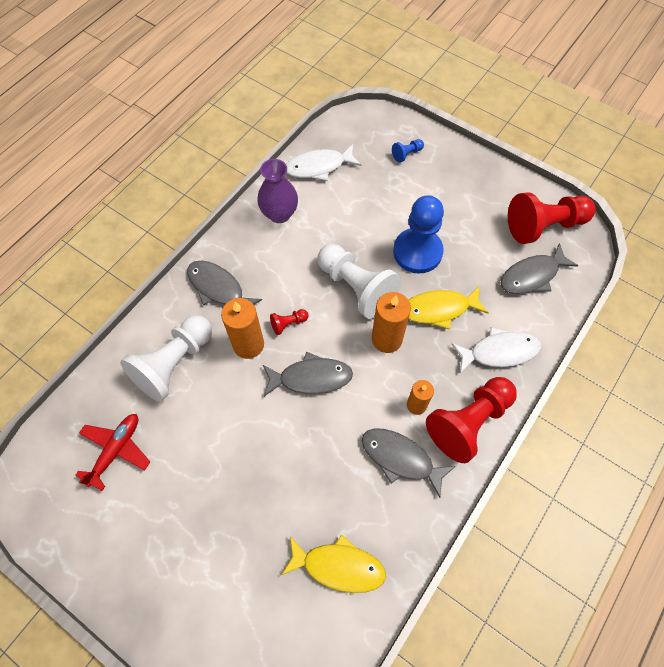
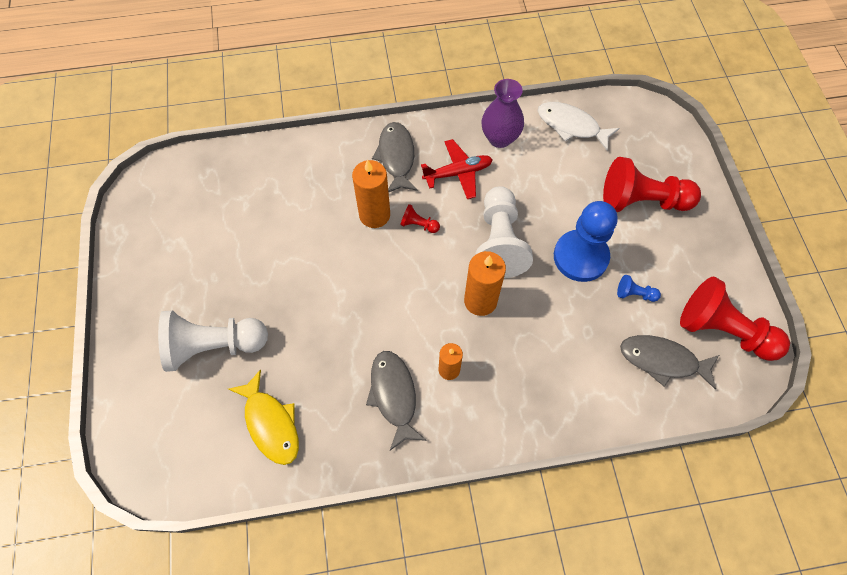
camera: 45 degrees right, 0 degrees up
red plane [75,414,150,491] -> red plane moved to [421,139,493,199]
white pawn [120,315,212,402] -> white pawn moved to [158,310,268,372]
grey fish [263,352,353,396] -> none
blue pawn [392,139,424,162] -> blue pawn moved to [617,275,661,302]
yellow fish [409,286,488,329] -> none
red pawn [426,377,517,463] -> red pawn moved to [603,157,701,212]
white fish [451,327,541,373] -> none

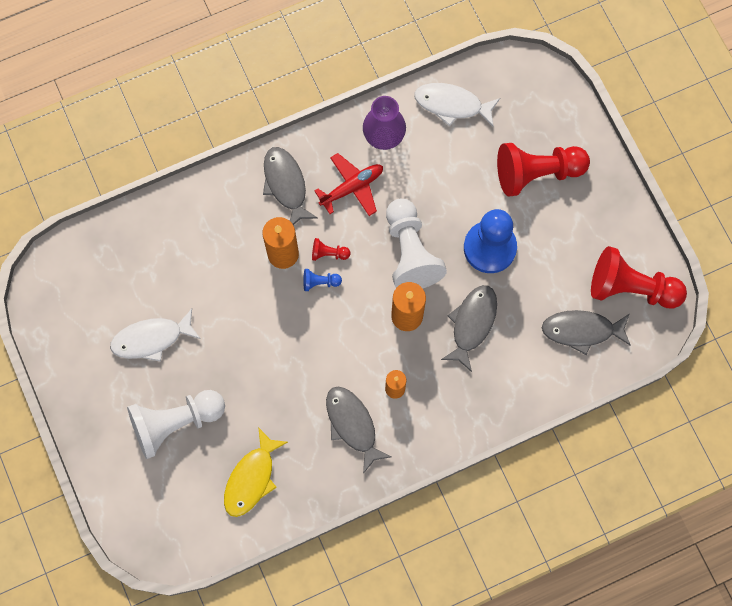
camera: 15 degrees left, 10 degrees up
yellow fish [228,369,299,465] -> yellow fish turned 75 degrees clockwise [224,427,288,517]
blue pawn [617,275,661,302] -> blue pawn moved to [303,269,342,291]
none -> white fish [110,309,201,362]
none -> grey fish [441,285,497,372]

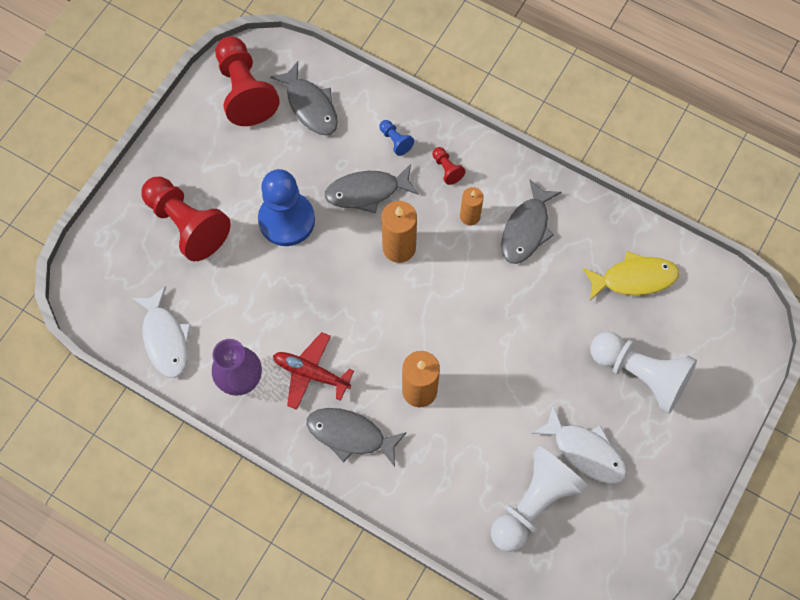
camera: 125 degrees left, 5 degrees down
grey fish [263,147,318,225] -> grey fish turned 75 degrees clockwise [306,408,407,467]
blue pawn [303,269,342,291] -> blue pawn moved to [379,120,414,156]
red pawn [312,238,350,261] -> red pawn moved to [432,147,466,185]
white pawn [386,199,447,288] -> white pawn moved to [491,446,588,552]

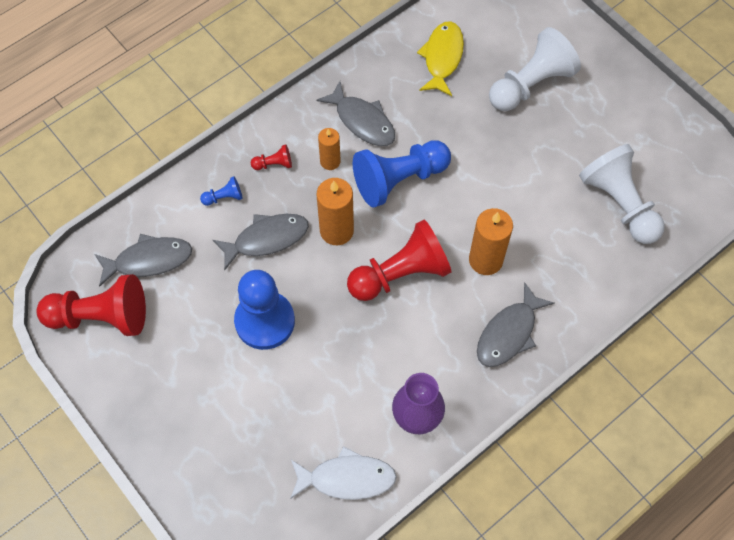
camera: 70 degrees left, 5 degrees down
red pawn [141,177,231,261] -> red pawn moved to [347,219,452,301]
red plane [273,332,354,410] -> none
grey fish [325,164,419,214] -> grey fish turned 120 degrees counterclockwise [213,214,309,270]
white fish [532,405,627,484] -> none
none -> blue pawn [353,140,451,208]

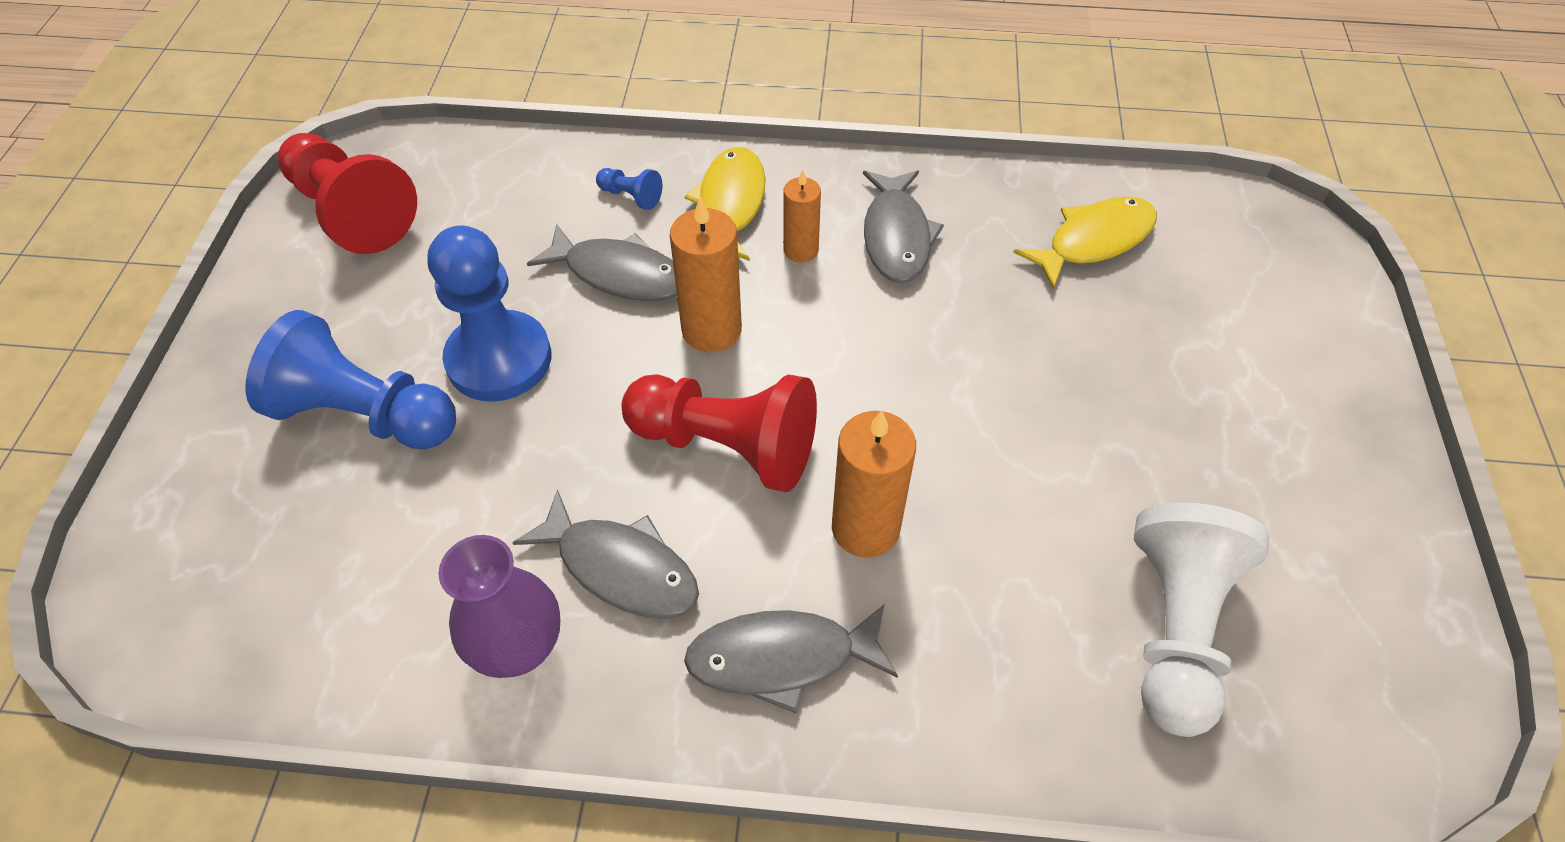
camera: 45 degrees right, 10 degrees down
grey fish [95,234,192,286] -> grey fish moved to [513,489,699,619]
red pawn [251,145,292,170] -> yellow fish [685,147,765,261]
white fish [290,446,397,500] -> none
blue pawn [353,140,451,208] -> blue pawn moved to [246,310,456,450]
white pawn [489,27,581,111] -> none

